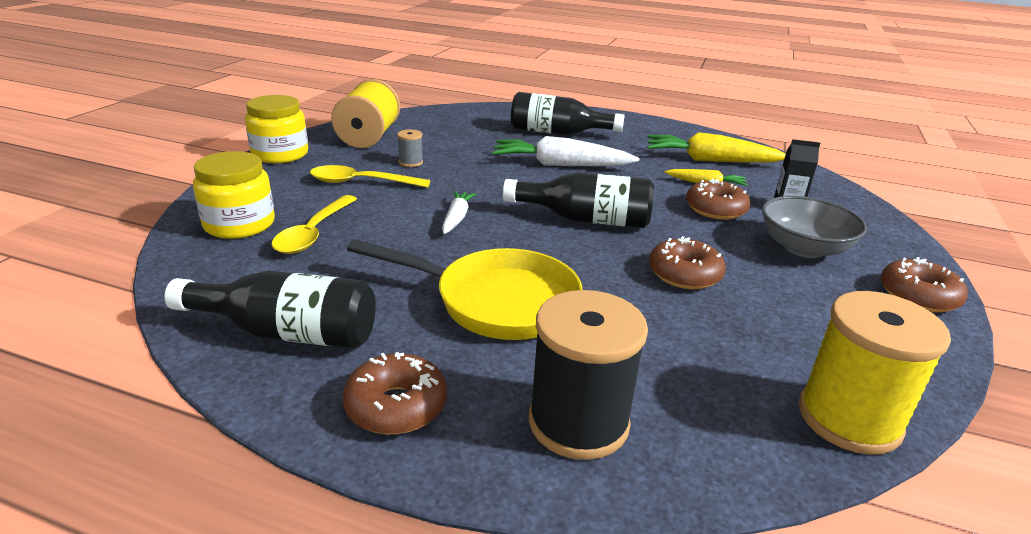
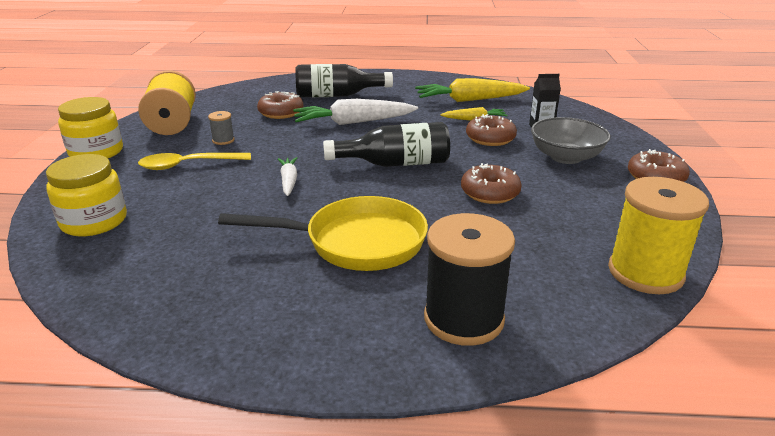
camera: 15 degrees left, 0 degrees up
black bottle [164,271,376,349] -> none
yellow spoon [271,195,357,254] -> none
brown donut [343,352,447,434] -> brown donut moved to [257,91,303,119]

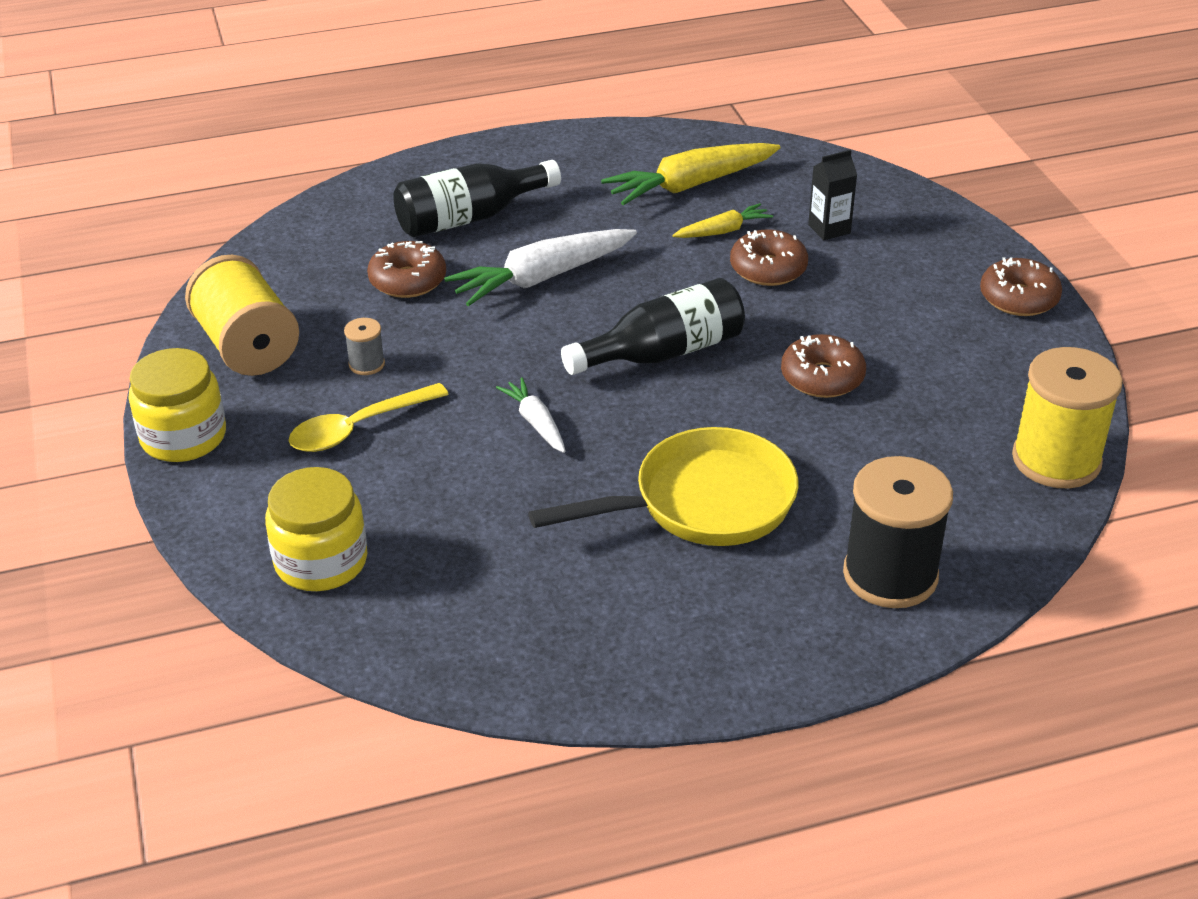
camera: 20 degrees left, 10 degrees up
grey bowl [531,117,611,164] -> none

